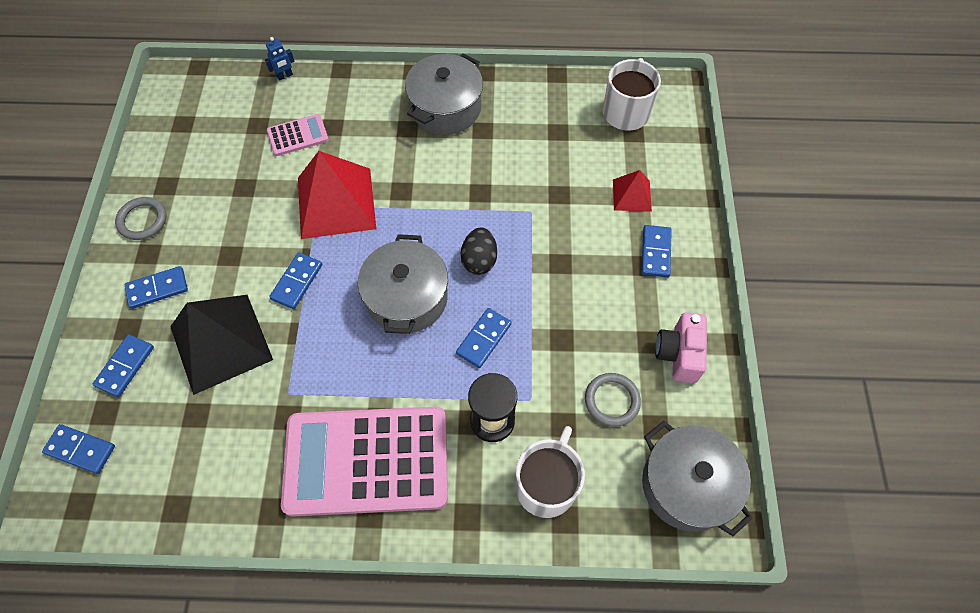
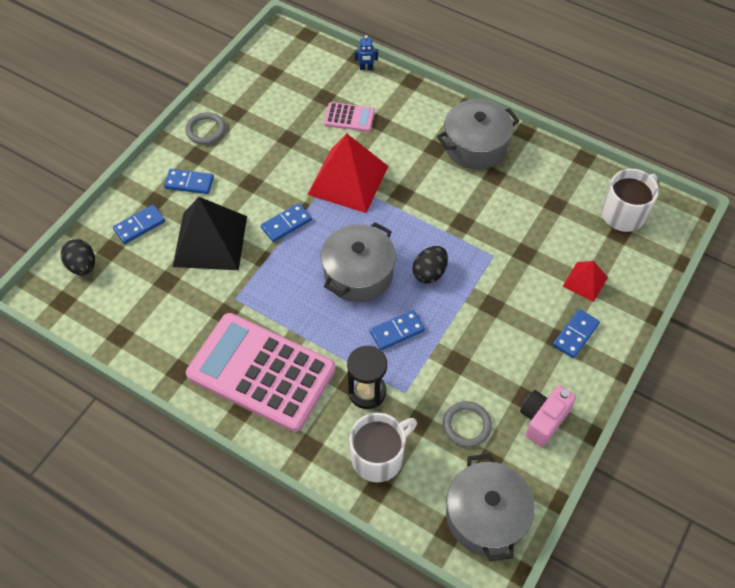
camera: 30 degrees right, 5 degrees down
blue domino [42,424,115,474] -> black egg [61,239,95,275]

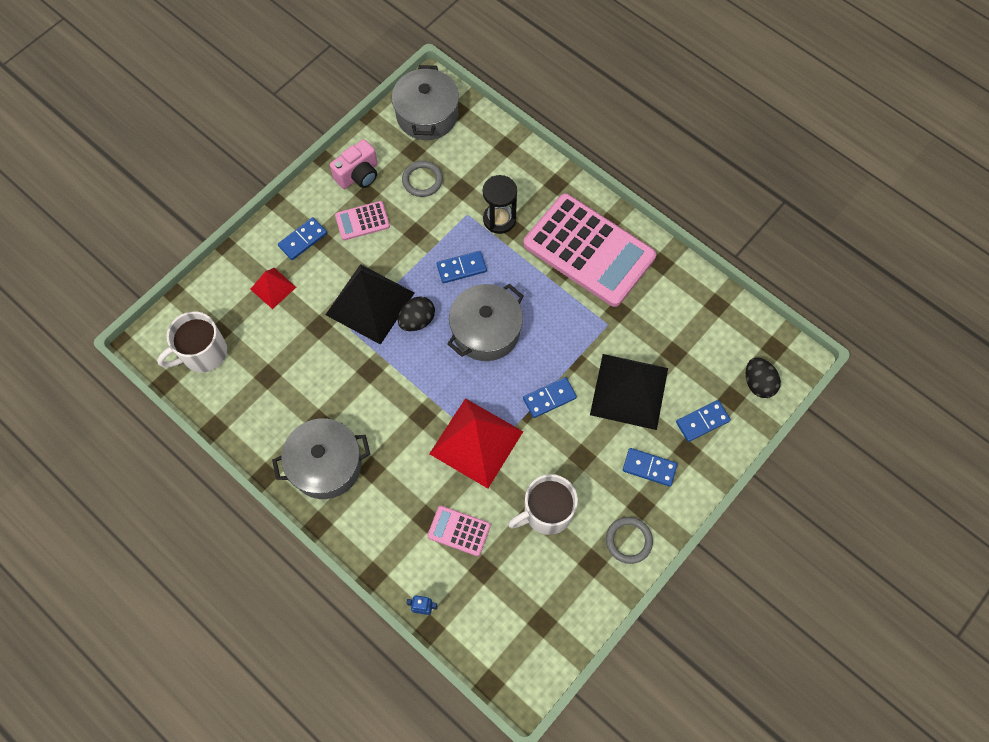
camera: 170 degrees left, 10 degrees up
white mug [349,413,417,483] -> white mug moved to [508,474,578,535]
none -> black pyramid [325,264,414,345]
none -> pink calculator [335,201,390,240]

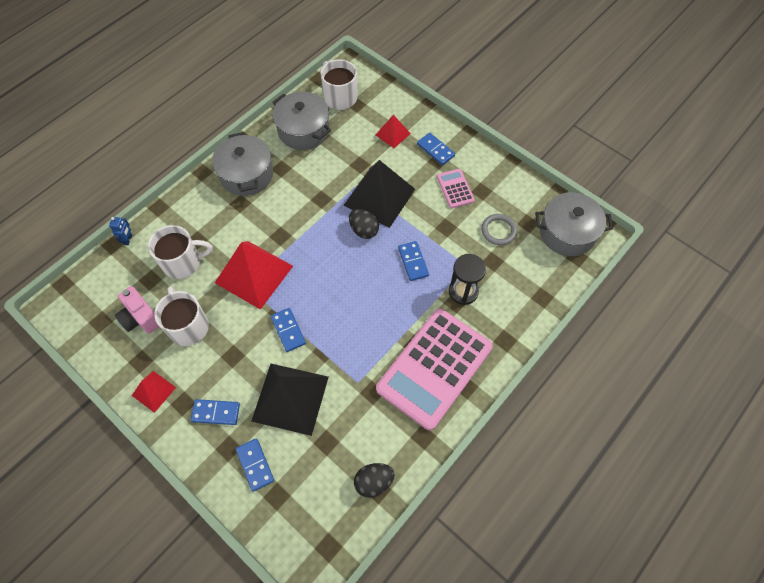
camera: 90 degrees right, 5 degrees down
pink camera [330,139,378,189] -> pink camera moved to [115,286,159,334]
pink calculator [427,506,491,556] -> white mug [148,225,213,279]
grey pot [447,284,524,361] -> grey pot moved to [273,92,331,150]
grey ring [606,517,653,564] -> red pyramid [132,371,176,413]
blue domino [623,448,678,487] -> blue domino turned 75 degrees clockwise [191,399,240,425]
black egg [746,357,781,398] -> black egg moved to [354,463,394,498]

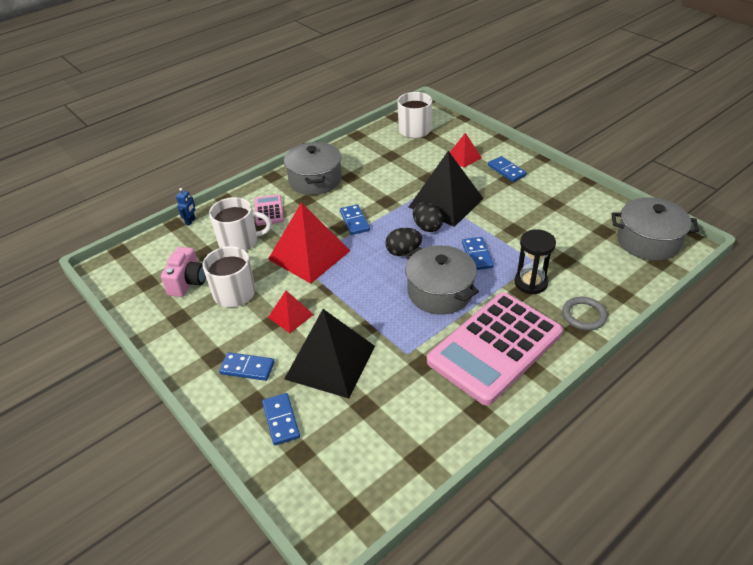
camera: 10 degrees right, 20 degrees down
pink camera [115,286,159,334] -> pink camera turned 135 degrees counterclockwise [161,247,206,297]
red pyramid [132,371,176,413] -> red pyramid moved to [268,291,314,333]
blue domino [271,308,306,352] -> blue domino moved to [340,204,370,235]
grey pot [273,92,331,150] -> grey pot moved to [405,245,479,315]
black egg [354,463,394,498] -> black egg moved to [385,228,422,256]
pink calculator [437,169,475,208] -> pink calculator moved to [254,194,284,226]
grey ring [481,214,517,245] -> grey ring moved to [562,297,608,330]

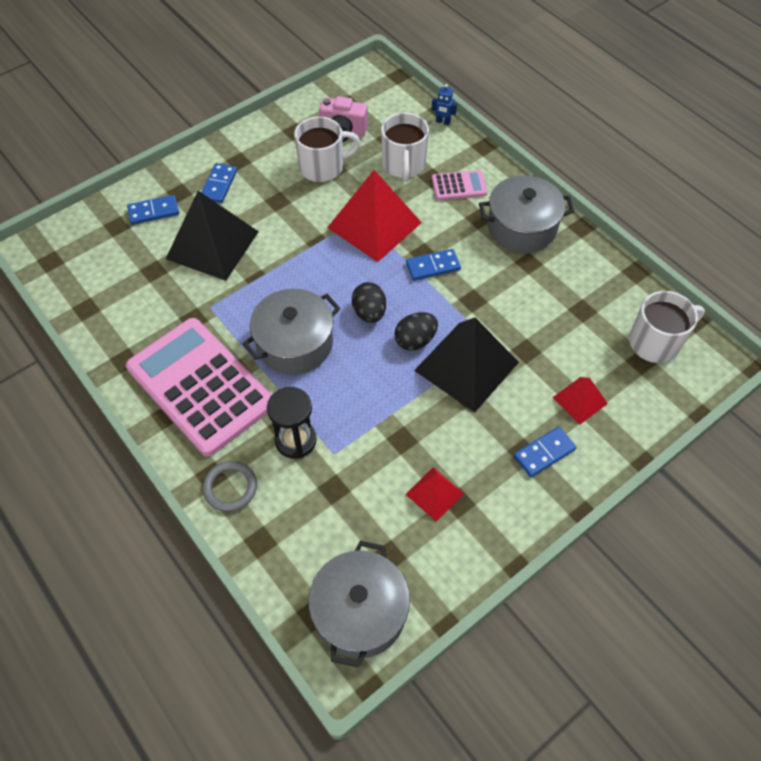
camera: 90 degrees right, 15 degrees up
red pyramid [268,291,314,333] -> red pyramid moved to [405,467,464,521]
blue domino [462,237,494,270] -> none

